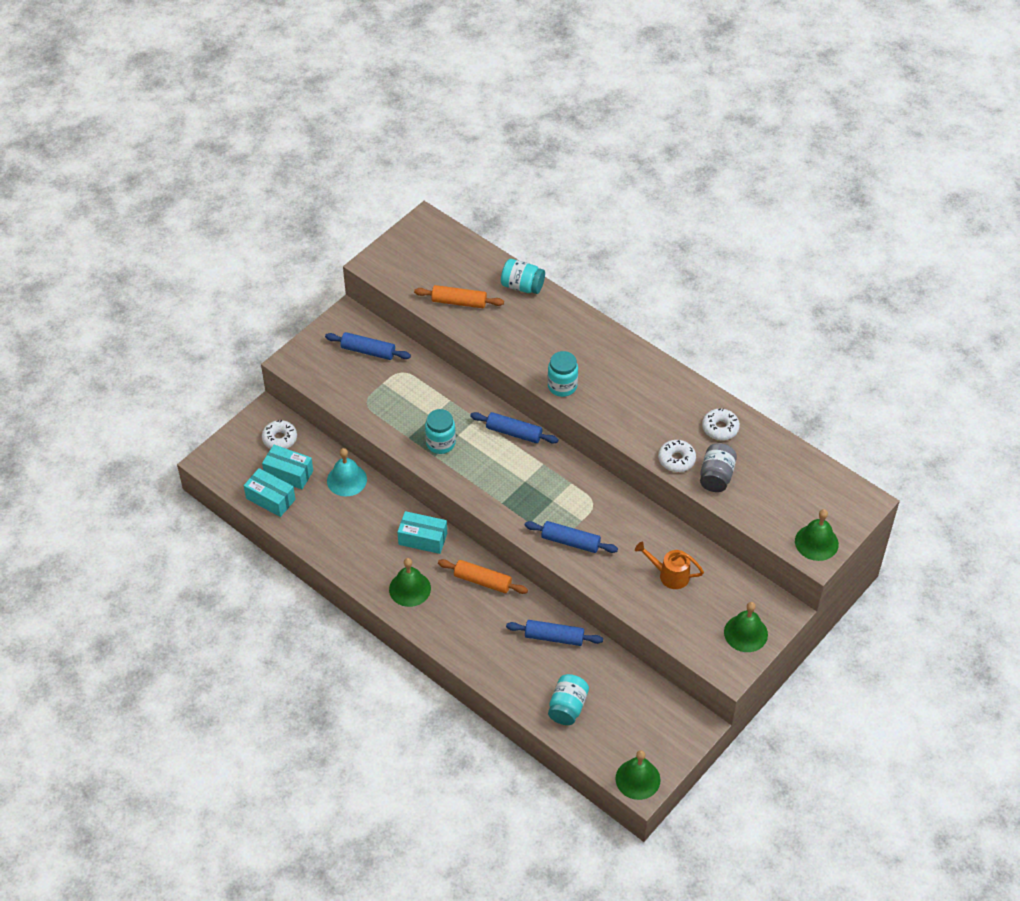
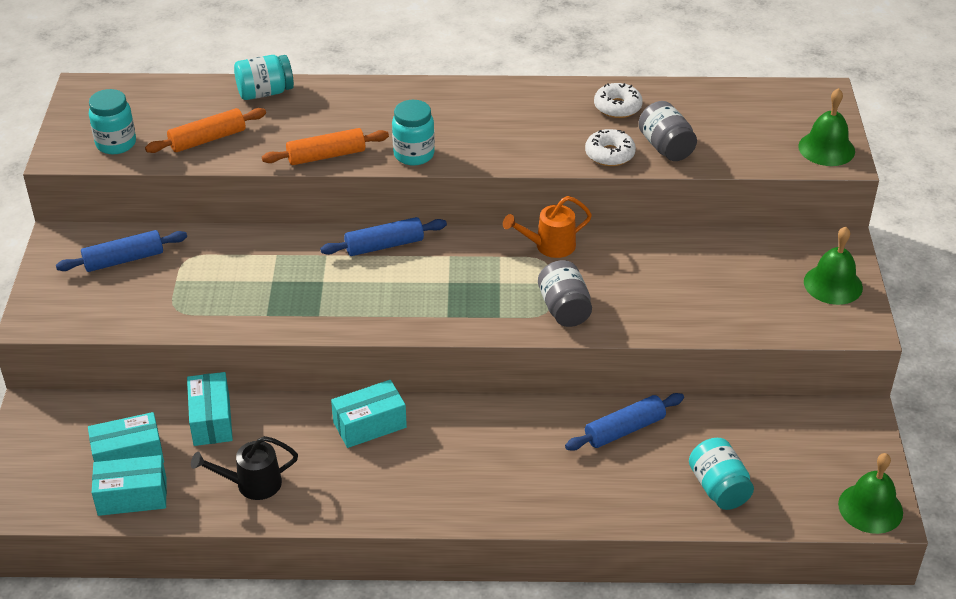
camera: 40 degrees left, 10 degrees down
white donut [262,420,297,449] -> none
turquoise bell [327,448,367,497] -> turquoise box [187,372,233,446]
green bell [389,558,431,607] -> none
turquoise jar [425,409,456,454] -> turquoise jar moved to [89,89,136,154]
orange rolling pin [438,559,528,594] -> orange rolling pin moved to [262,128,389,165]
blue rolling pin [524,521,618,553] -> grey jar [538,260,592,327]
orange watering can [635,542,704,589] -> orange watering can moved to [503,196,592,258]
none -> black watering can [191,436,298,500]

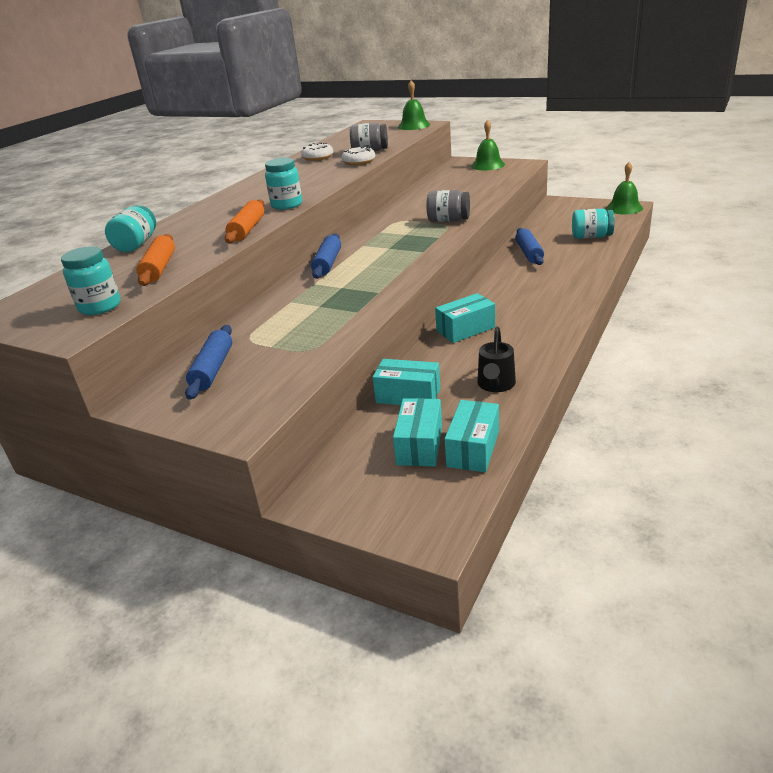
camera: 60 degrees left, 10 degrees down
turquoise box [331,380,407,448] -> turquoise box turned 60 degrees clockwise [435,293,495,343]
orange watering can [503,196,592,258] -> none

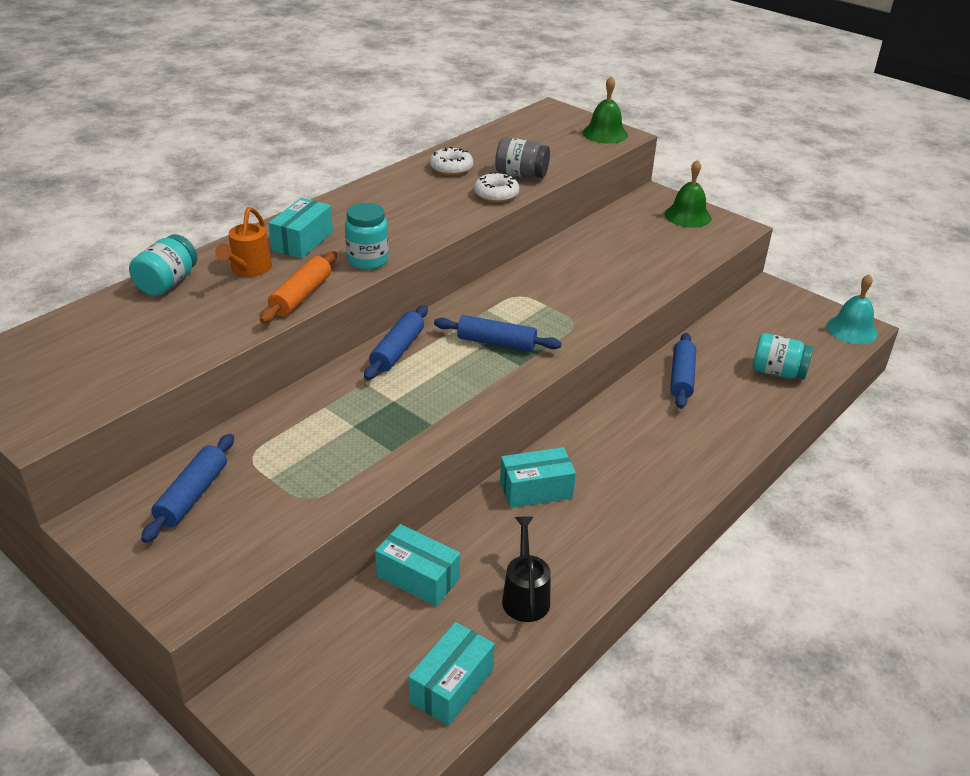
camera: 10 degrees right, 5 degrees up
turquoise jar [61,246,120,315] -> none
orange rolling pin [136,234,175,286] -> none
turquoise box [393,398,442,467] -> turquoise box moved to [269,198,333,259]
grey jar [427,190,470,222] -> none
black watering can [477,327,516,392] -> black watering can turned 150 degrees clockwise [502,517,551,622]
green bell [606,162,643,214] -> turquoise bell [827,274,878,344]
none -> orange watering can [215,207,272,277]
none -> blue rolling pin [434,315,562,352]

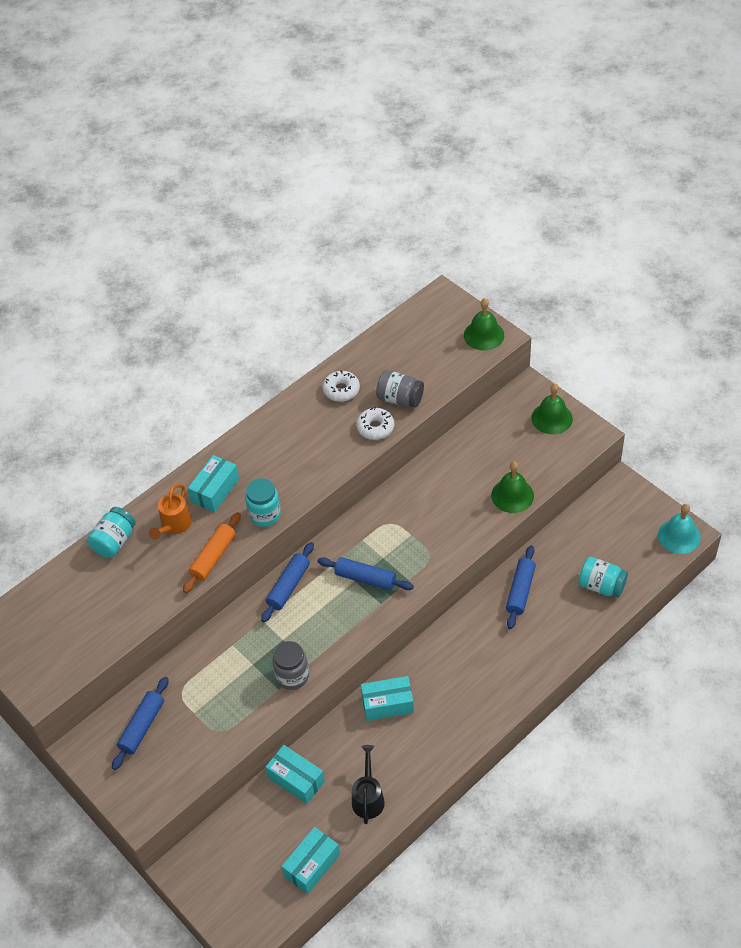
camera: 10 degrees right, 15 degrees up
none -> grey jar [272,641,309,690]
none -> green bell [491,461,534,513]

